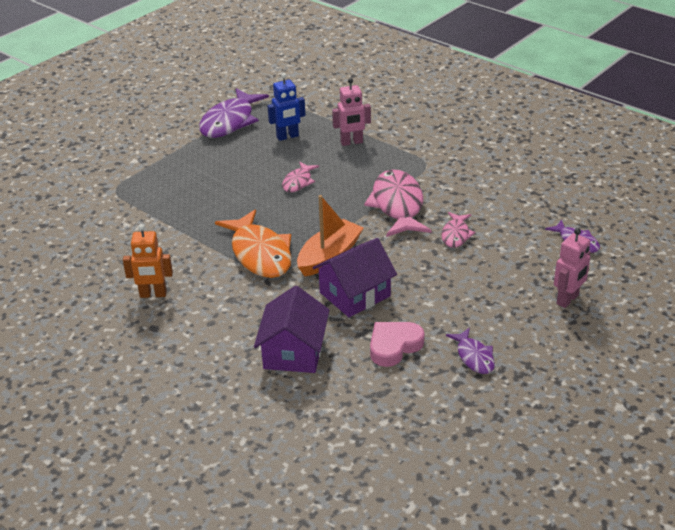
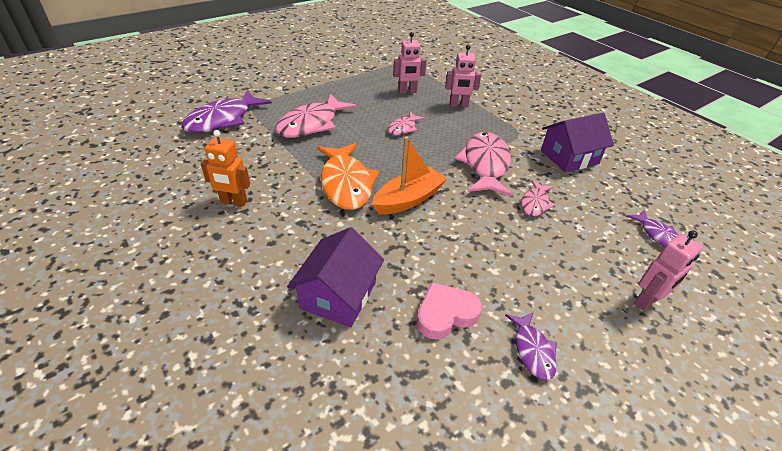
camera: 10 degrees right, 5 degrees up
purple fish [199,88,269,138] -> purple fish moved to [181,90,272,133]
blue robot [267,73,305,141] -> pink robot [393,32,426,94]
purple house [312,238,397,317] -> purple house moved to [541,113,614,172]
none -> pink fish [275,94,357,138]

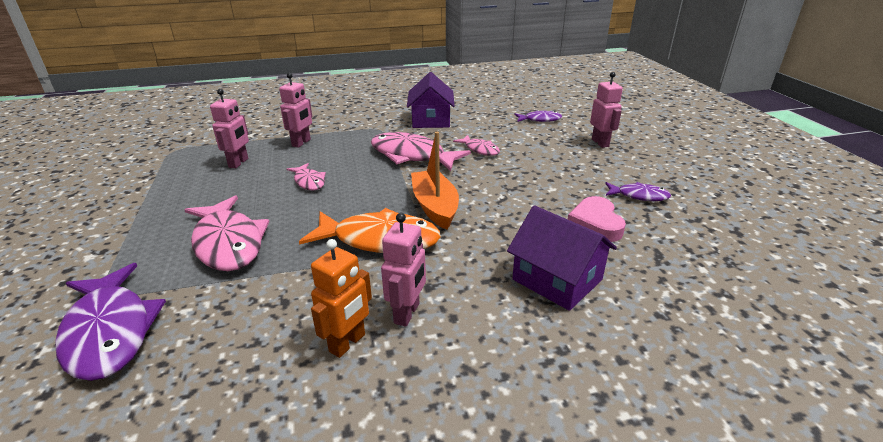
camera: 65 degrees left, 10 degrees down
none -> pink robot [381,213,426,327]

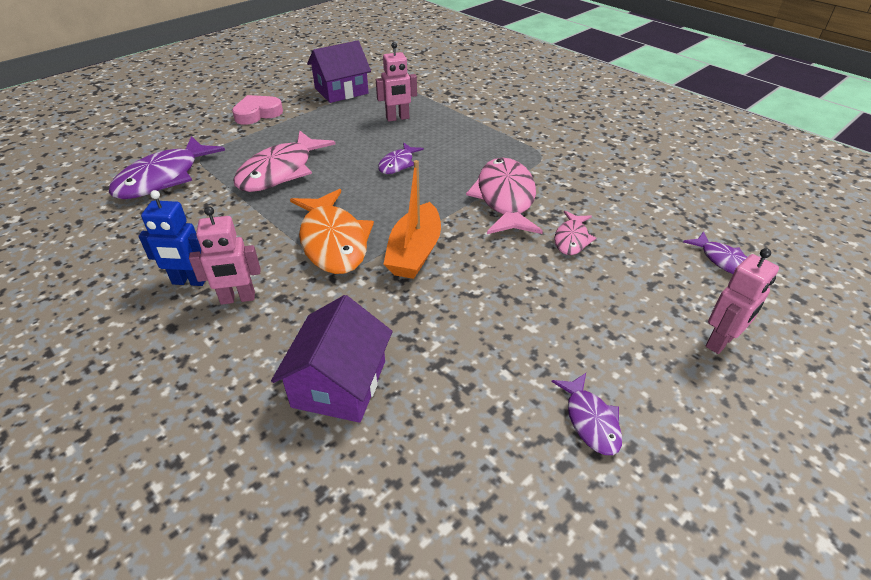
camera: 60 degrees right, 10 degrees up
pink robot [279,73,312,148] -> none
pink fish [286,163,326,190] -> purple fish [378,143,424,174]
orange robot [311,239,372,358] -> blue robot [138,190,205,286]
purple house [407,72,455,128] -> purple house moved to [307,40,371,103]
orange boat [411,132,459,230] -> orange boat turned 150 degrees clockwise [384,160,441,279]
pink heart [568,196,626,242] -> pink heart moved to [232,95,283,125]

